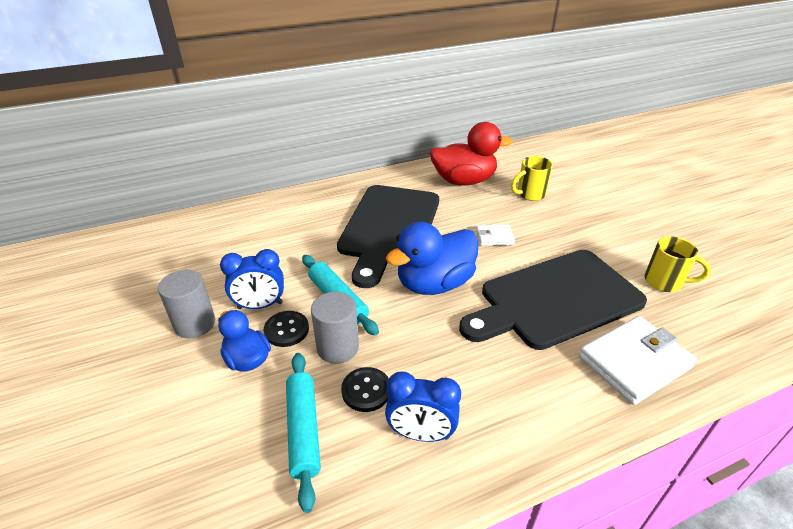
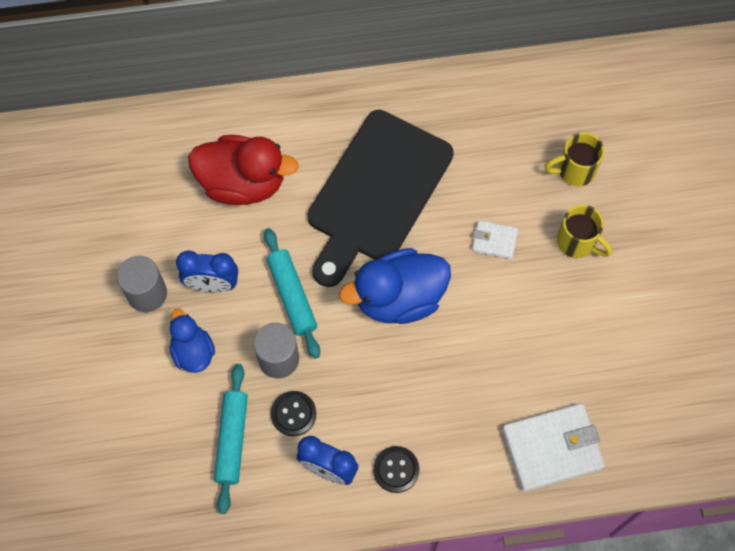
camera: 15 degrees right, 30 degrees up
black button [264,311,309,347] -> black button moved to [373,446,420,493]
red duck [430,122,513,185] -> red duck moved to [188,135,299,205]
black cutting board [459,250,647,350] -> none
yellow mug [644,236,711,292] -> yellow mug moved to [557,205,612,258]

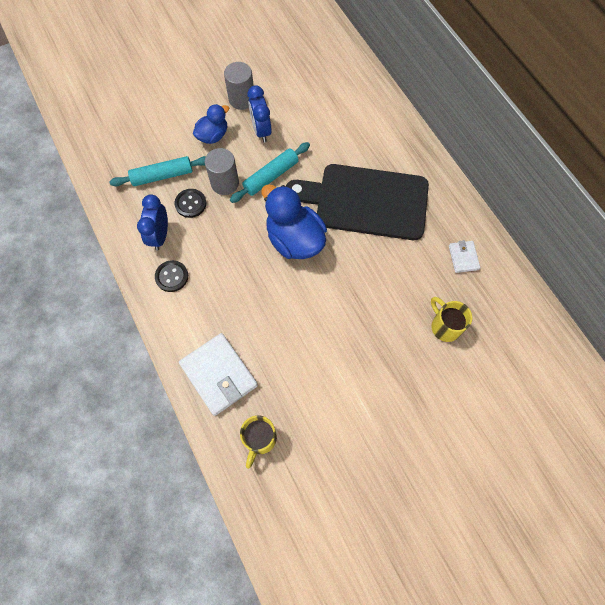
camera: 70 degrees right, 0 degrees up
red duck [188,135,299,205] -> none
white wallet [472,220,518,259] -> white wallet moved to [449,240,480,273]
yellow mug [557,205,612,258] -> yellow mug moved to [240,415,277,469]

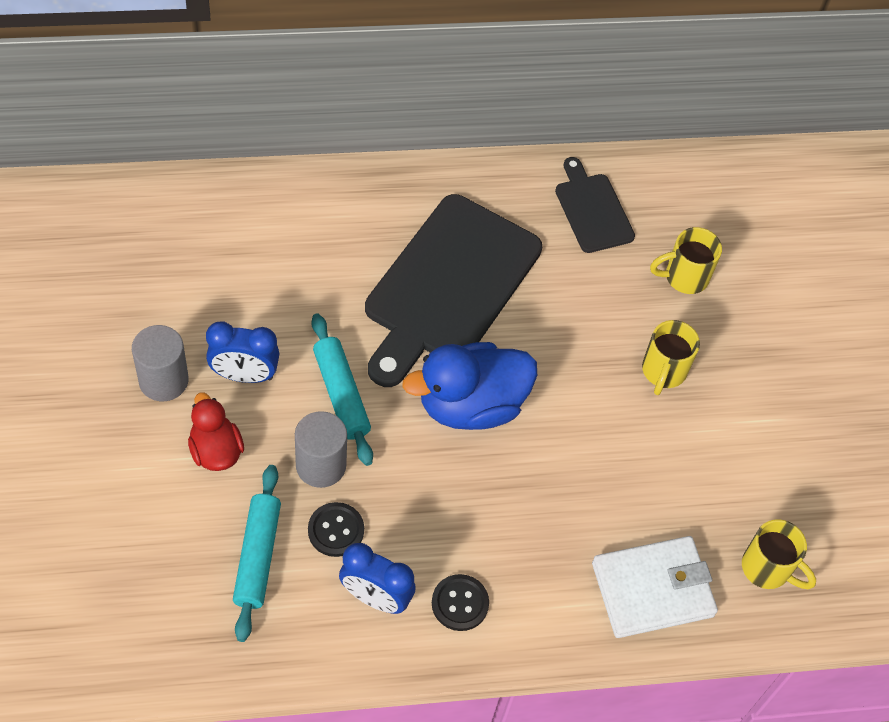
camera: 75 degrees left, 10 degrees down
blue duck [193,104,229,144] -> red duck [188,392,244,471]
white wallet [449,240,480,273] -> black cutting board [555,157,635,253]
none -> yellow mug [642,320,700,395]

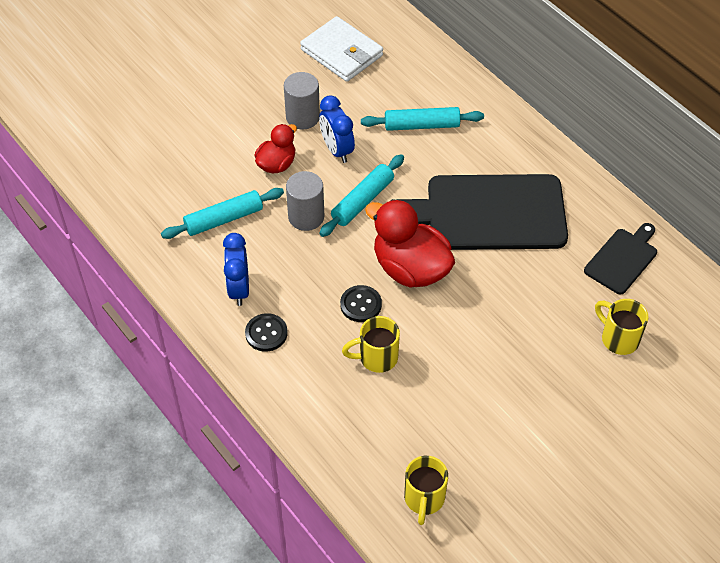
camera: 65 degrees right, 5 degrees down
black button [308,502,364,557] -> black button moved to [340,285,382,322]
blue duck [403,342,537,430] -> red duck [365,199,455,287]
white wallet [592,536,718,638] -> white wallet moved to [300,16,383,82]
yellow mug [642,320,700,395] -> yellow mug moved to [342,316,400,373]
none -> turquoise rolling pin [361,107,484,131]

